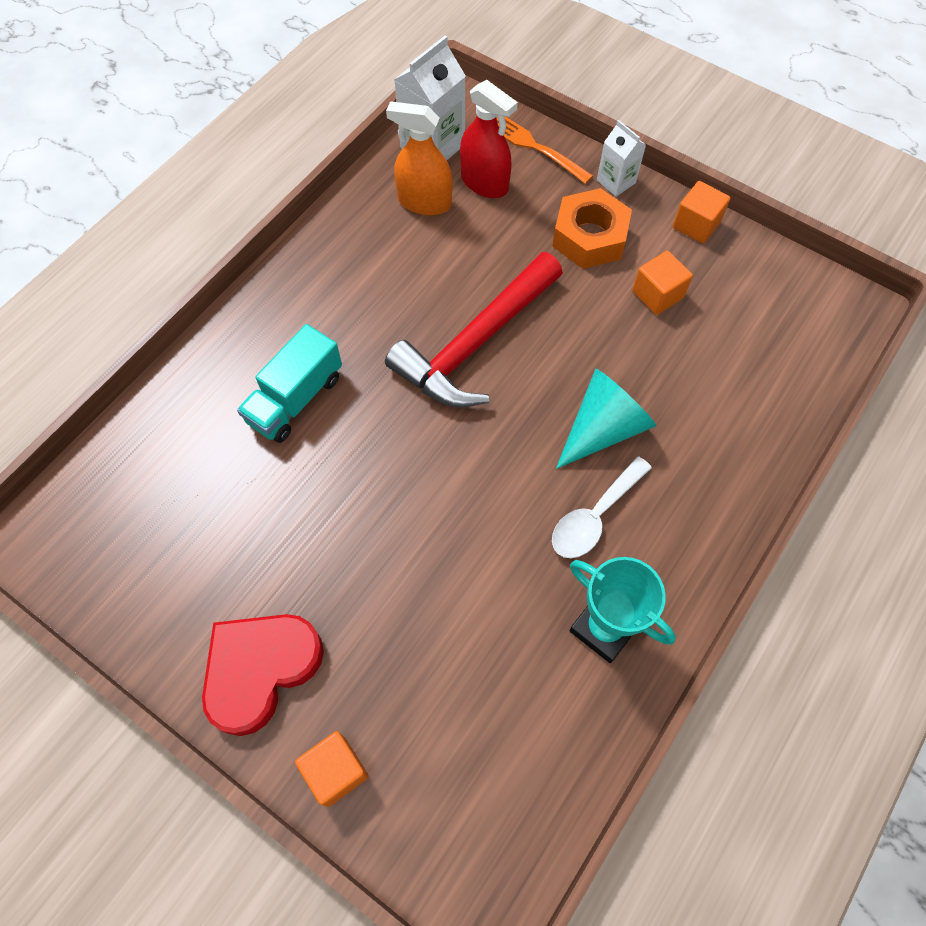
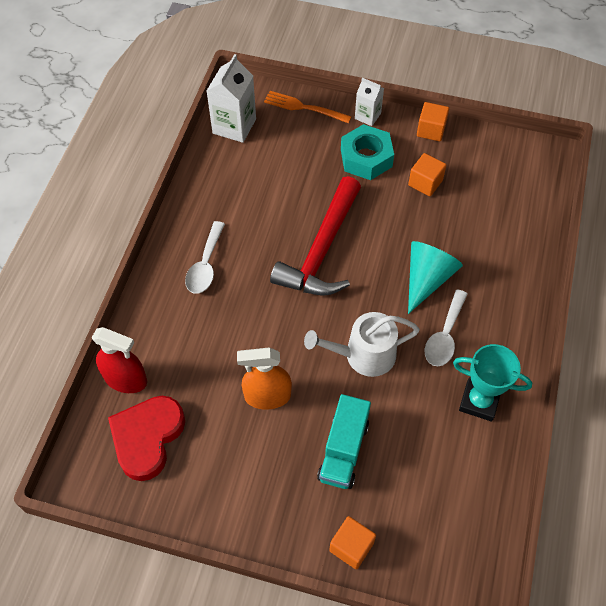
camera: 20 degrees left, 5 degrees down
red heart [202,614,324,736] -> red heart moved to [108,396,185,481]
turquoise truck [237,324,342,443] -> turquoise truck moved to [317,394,371,489]
orange spray bottle [386,101,452,216] -> orange spray bottle moved to [237,348,292,410]
red spray bottle [460,80,518,198] -> red spray bottle moved to [92,327,147,393]
orange nut [552,188,632,269] -> turquoise nut [341,124,394,180]
none -> white spoon [185,221,225,294]
none -> white watering can [304,312,420,377]

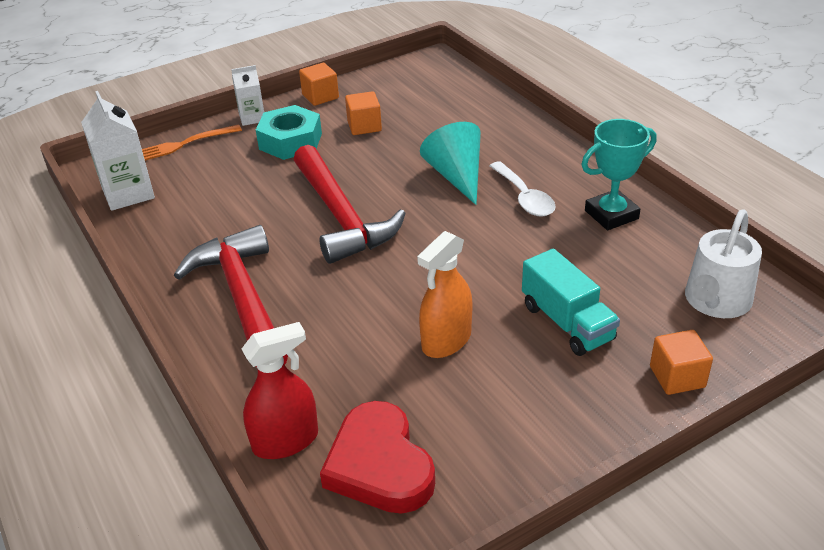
camera: 45 degrees left, 20 degrees down
white spoon [185,221,225,294] -> red hammer [174,225,288,369]
white watering can [304,312,420,377] -> white watering can moved to [685,209,762,318]

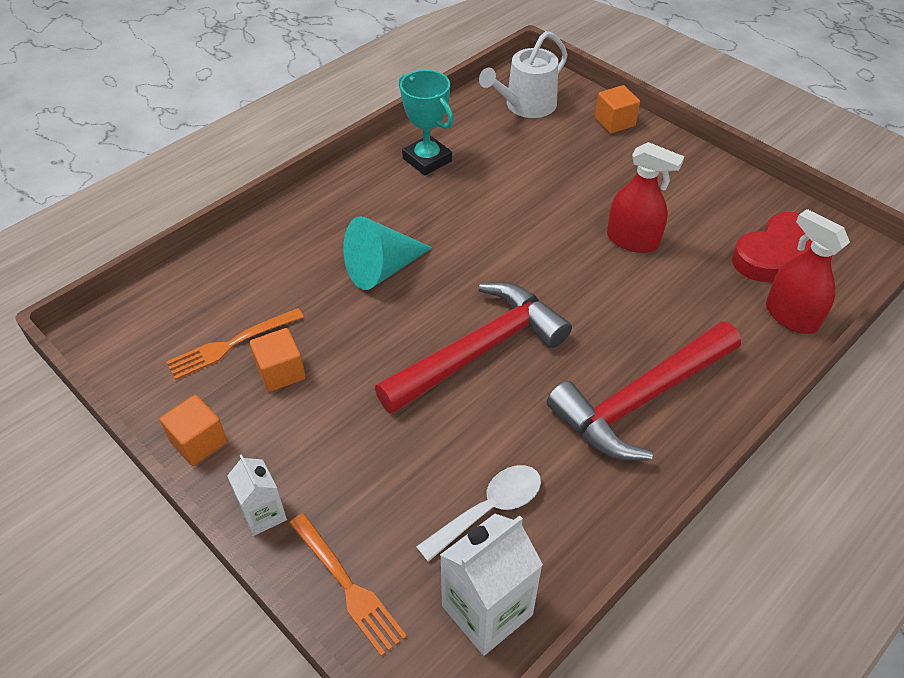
camera: 105 degrees left, 10 degrees up
turquoise nut [256,105,322,160] -> none
orange spray bottle [417,231,472,358] -> red spray bottle [607,142,685,253]
white spoon [490,161,556,217] -> white spoon moved to [416,465,541,562]
turquoise truck [522,248,620,356] -> none
white watering can [685,209,762,318] -> white watering can turned 120 degrees clockwise [479,31,568,118]
none -> orange fork [167,308,304,380]

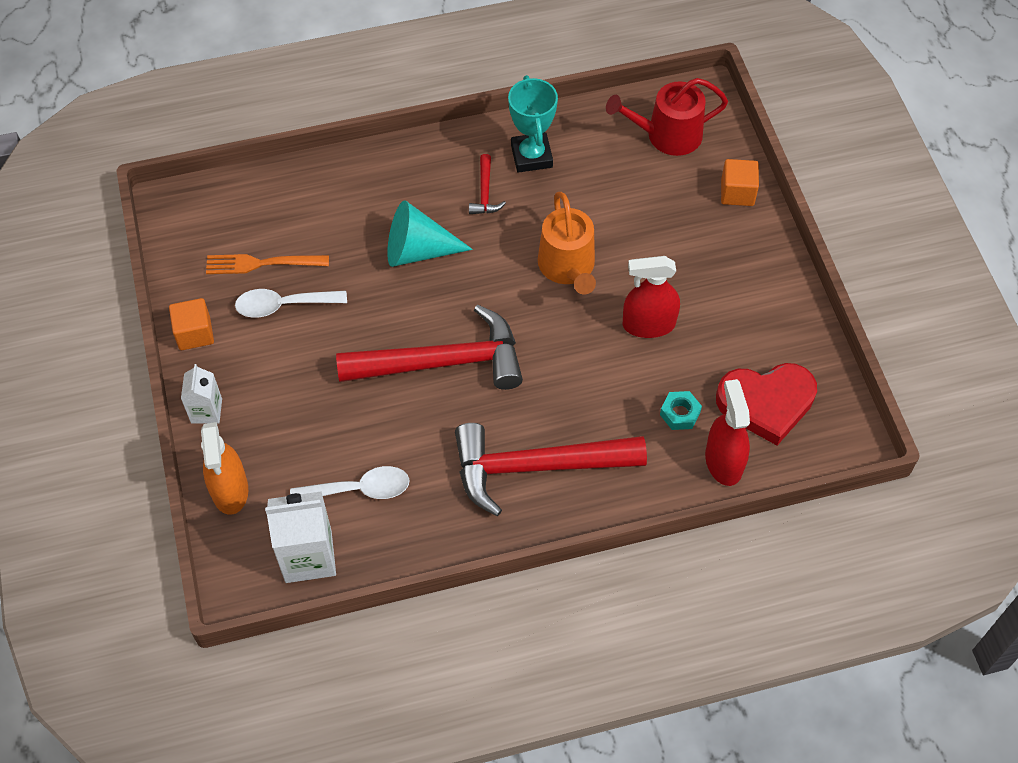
camera: 30 degrees right, 10 degrees up
orange cube [250,328,306,392] -> white spoon [235,289,347,318]
orange fork [289,513,407,657] -> orange spray bottle [201,422,248,515]
white watering can [479,31,568,118] -> red watering can [606,78,728,156]
red spray bottle [607,142,685,253] -> red spray bottle turned 120 degrees clockwise [622,256,680,338]
none -> red hammer [469,154,506,214]
none -> orange watering can [538,192,596,295]
none -> turquoise nut [660,391,702,430]

